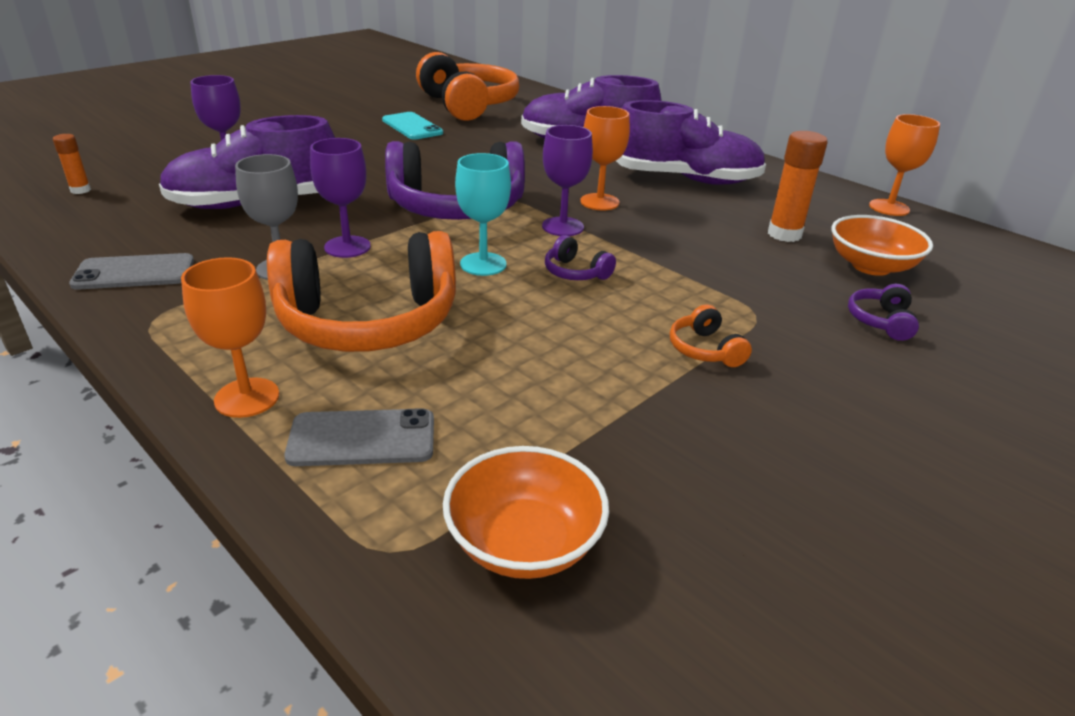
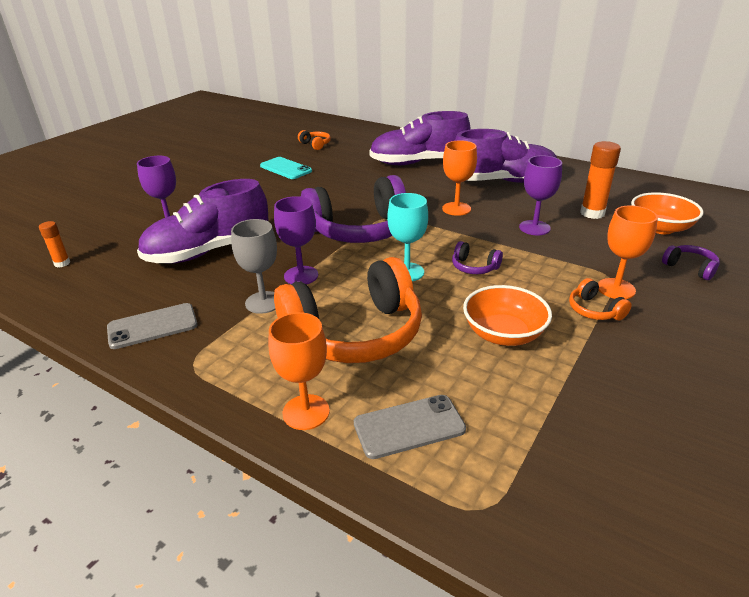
camera: 10 degrees left, 0 degrees up
orange headphones [416,52,519,121] -> orange headphones [298,130,331,150], size x0.40
orange bowl [443,446,609,579] -> orange bowl moved to [463,285,552,346]
purple goblet [542,125,593,236] -> purple goblet moved to [519,156,562,235]
purple headphones [848,284,919,341] -> purple headphones turned 135 degrees clockwise [662,245,720,280]
orange goblet [869,114,940,216] -> orange goblet moved to [598,205,658,299]

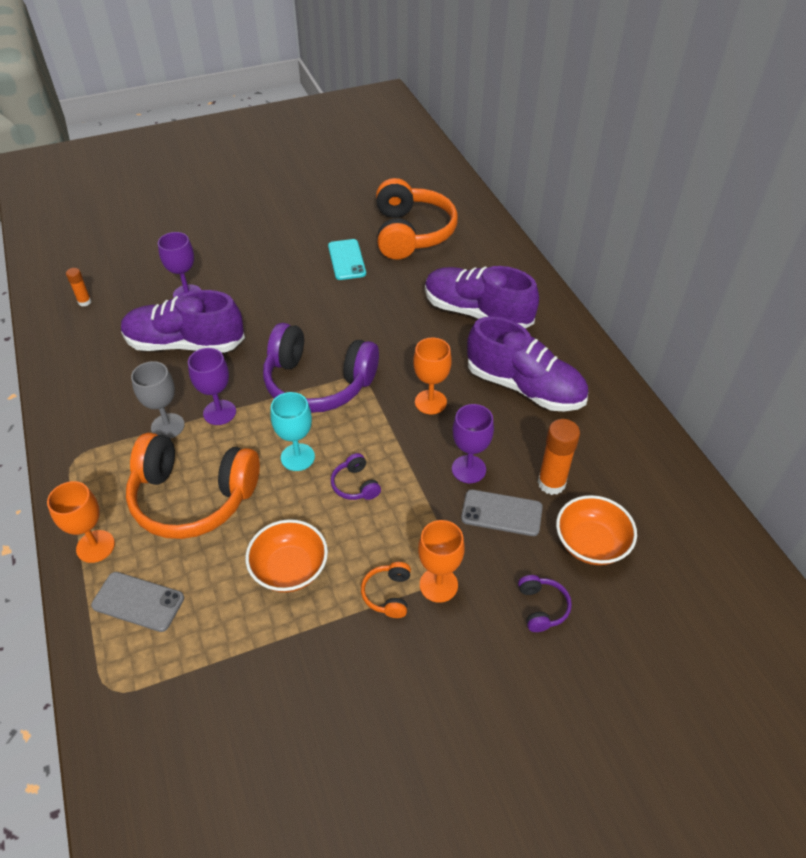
camera: 35 degrees right, 15 degrees up
grey phone [107,303,198,349] -> grey phone moved to [461,490,543,536]
orange headphones [298,130,331,150] -> orange headphones [376,178,458,260], size x2.47

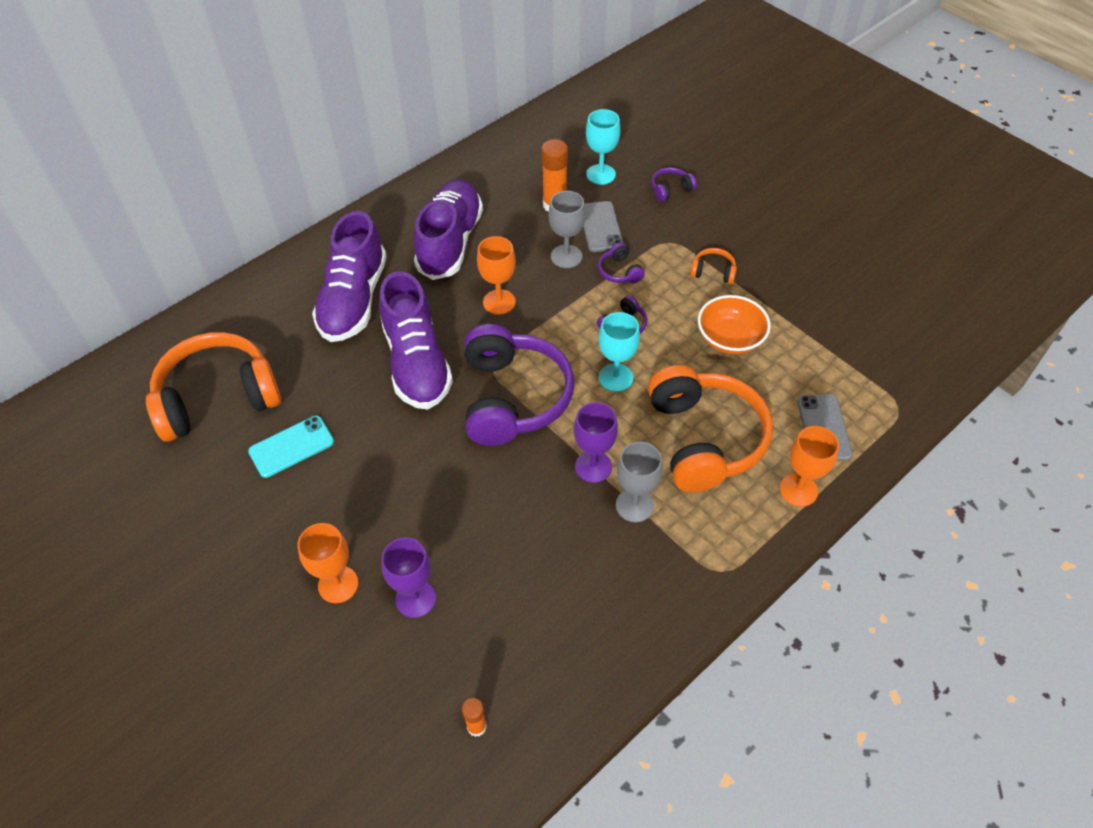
camera: 110 degrees left, 5 degrees up
purple shoe [121,290,245,353] -> purple shoe moved to [379,271,453,409]
orange headphones [361,562,411,618] -> orange headphones turned 150 degrees counterclockwise [690,248,737,284]
orange goblet [418,520,465,603] -> orange goblet moved to [297,523,358,603]
purple goblet [452,404,494,483] -> grey goblet [548,191,586,268]
orange bowl [556,495,637,565] -> turquoise goblet [586,109,620,185]
none -> purple headphones [598,243,645,283]

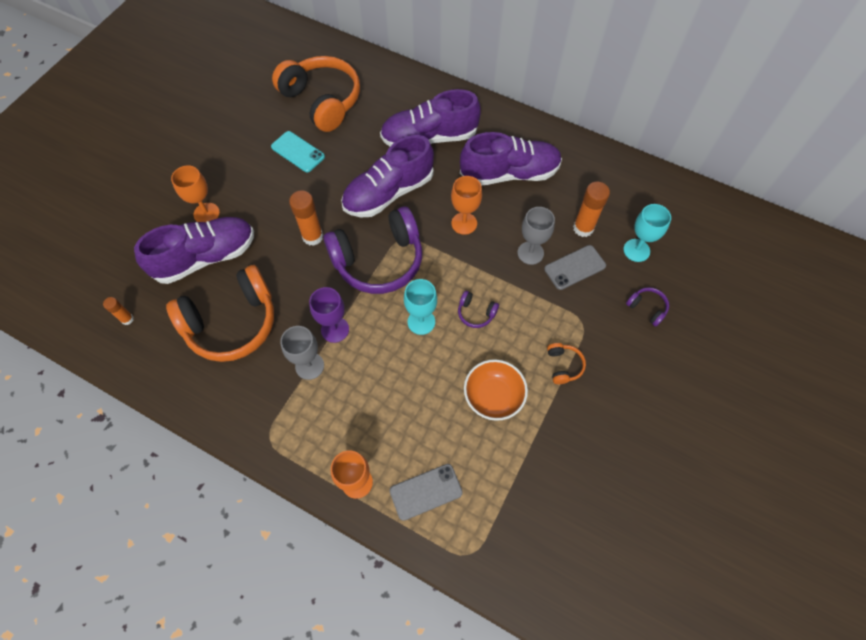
camera: 70 degrees right, 10 degrees up
purple goblet [381,537,436,618] -> purple shoe [134,217,254,284]
purple headphones [598,243,645,283] -> none
orange headphones [648,365,773,493] -> orange headphones moved to [166,265,274,362]
none -> orange glue stick [289,190,323,246]

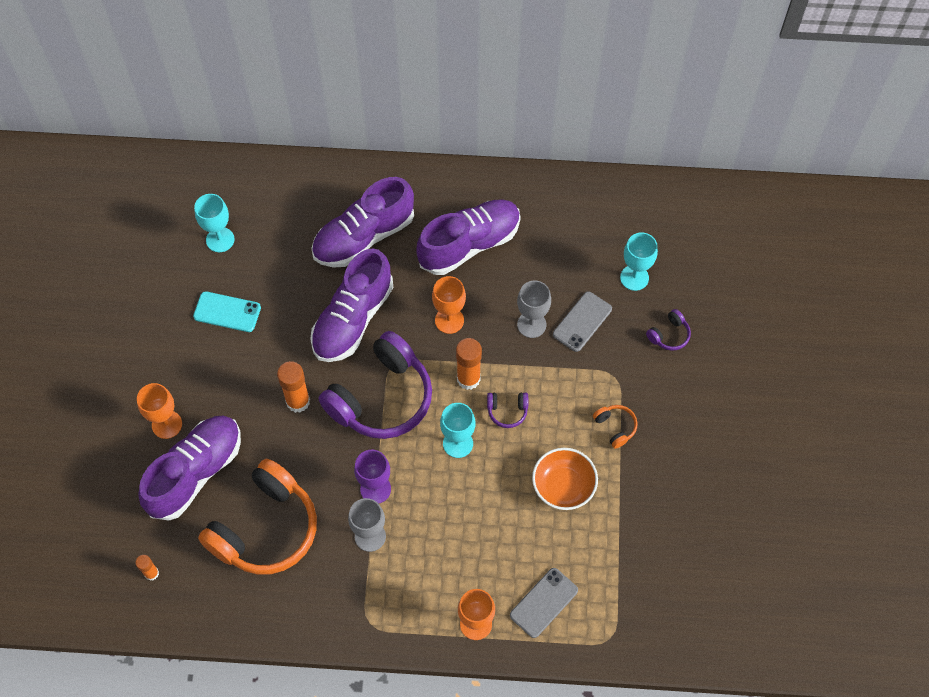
camera: 25 degrees left, 0 degrees up
orange headphones [272,56,360,132] -> turquoise goblet [194,194,235,252]
orange glue stick [573,182,610,237] -> orange glue stick moved to [456,338,482,390]
purple headphones [626,287,669,327] -> purple headphones turned 120 degrees clockwise [646,309,691,351]

